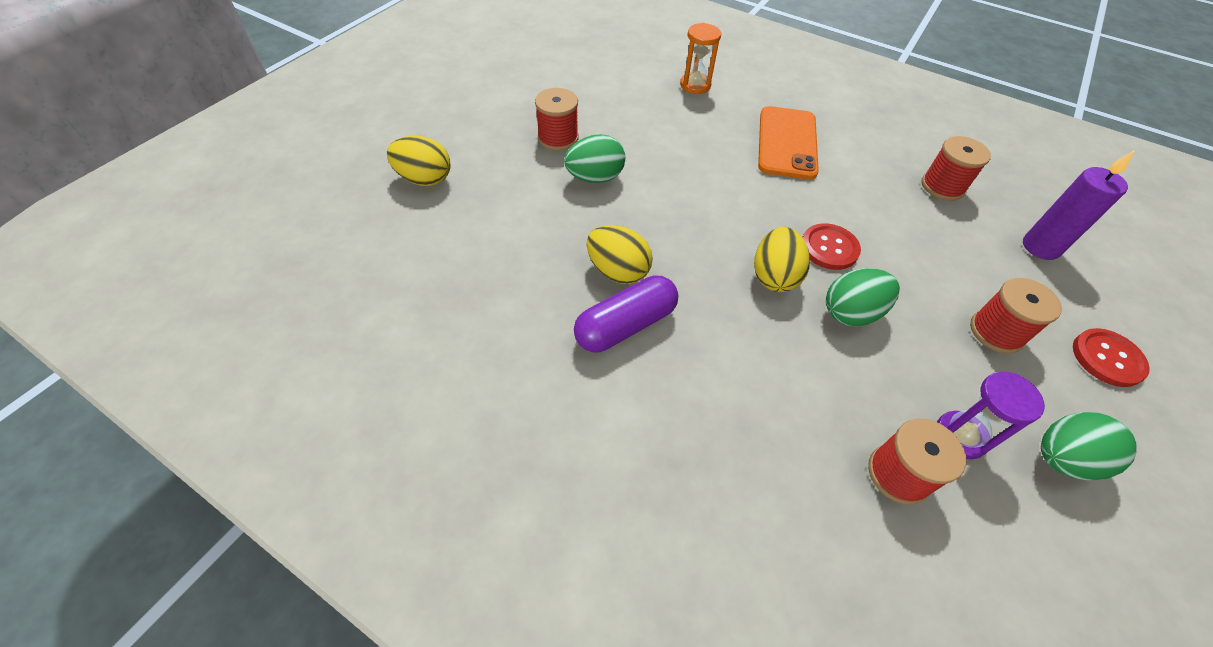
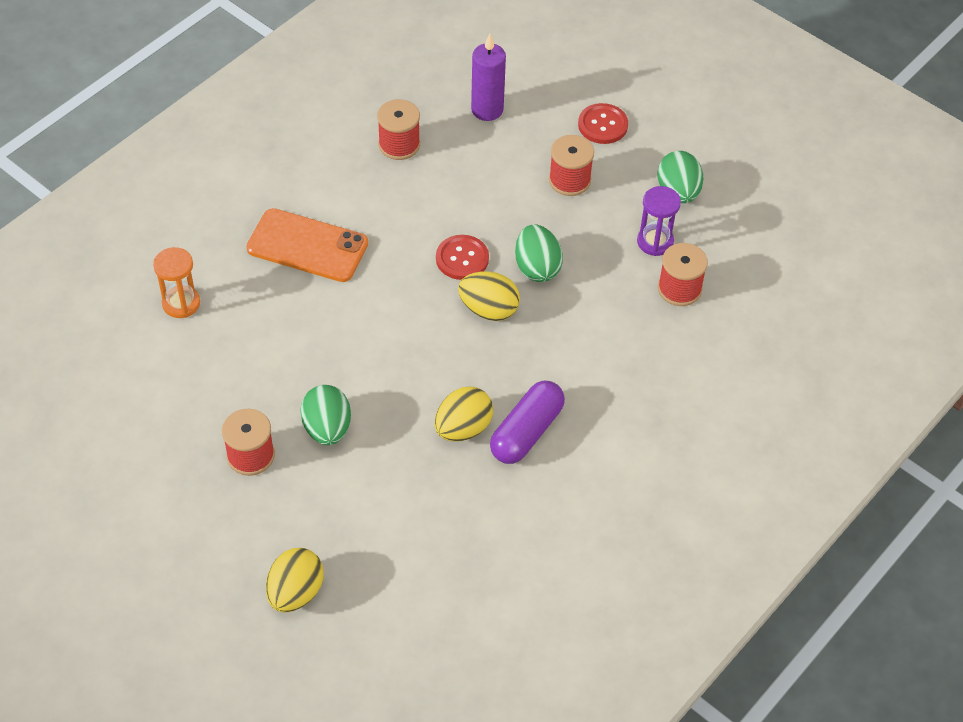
camera: 80 degrees left, 0 degrees up
purple capsule [574,276,678,352] -> purple capsule turned 60 degrees clockwise [490,381,565,464]

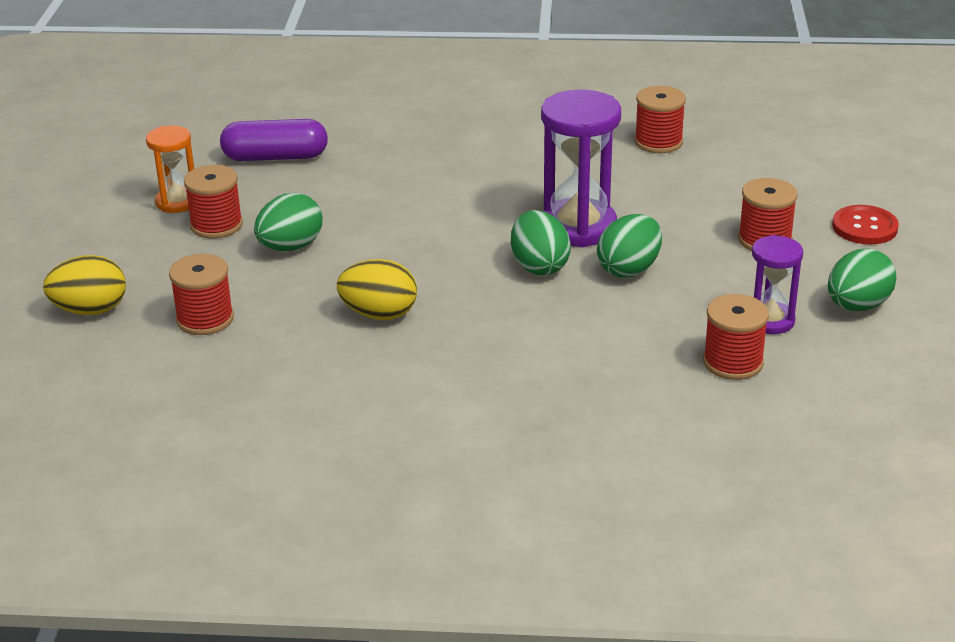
camera: 55 degrees right, 20 degrees down
orange hourglass [153,247,200,318] -> orange hourglass moved to [146,125,194,213]
orange phone [246,208,368,282] -> none
red button [436,235,489,280] -> purple hourglass [541,90,621,247]
yellow egg [458,271,520,321] -> green egg [511,210,571,276]
purple candle [471,34,506,121] -> none
purple capsule [490,381,565,464] -> purple capsule moved to [220,119,328,161]
none -> red spool [169,254,234,335]

